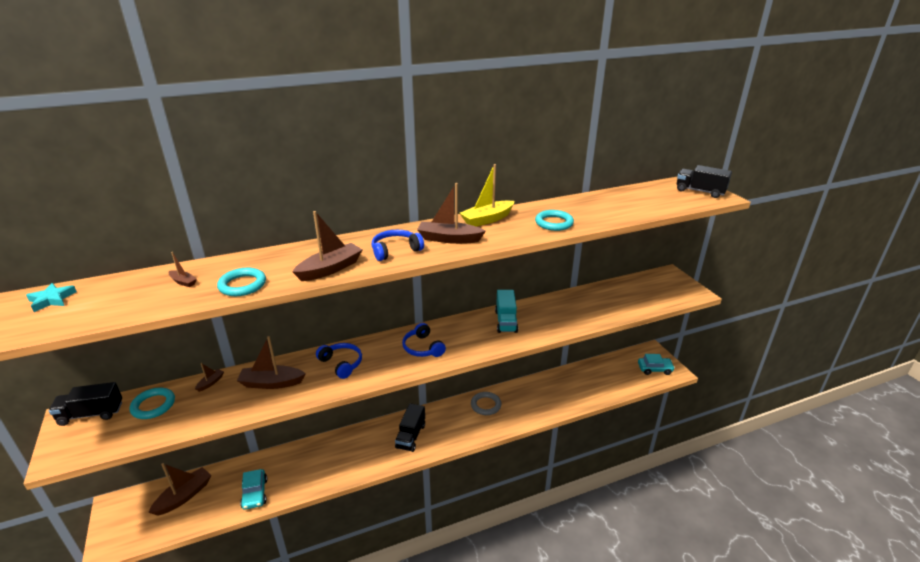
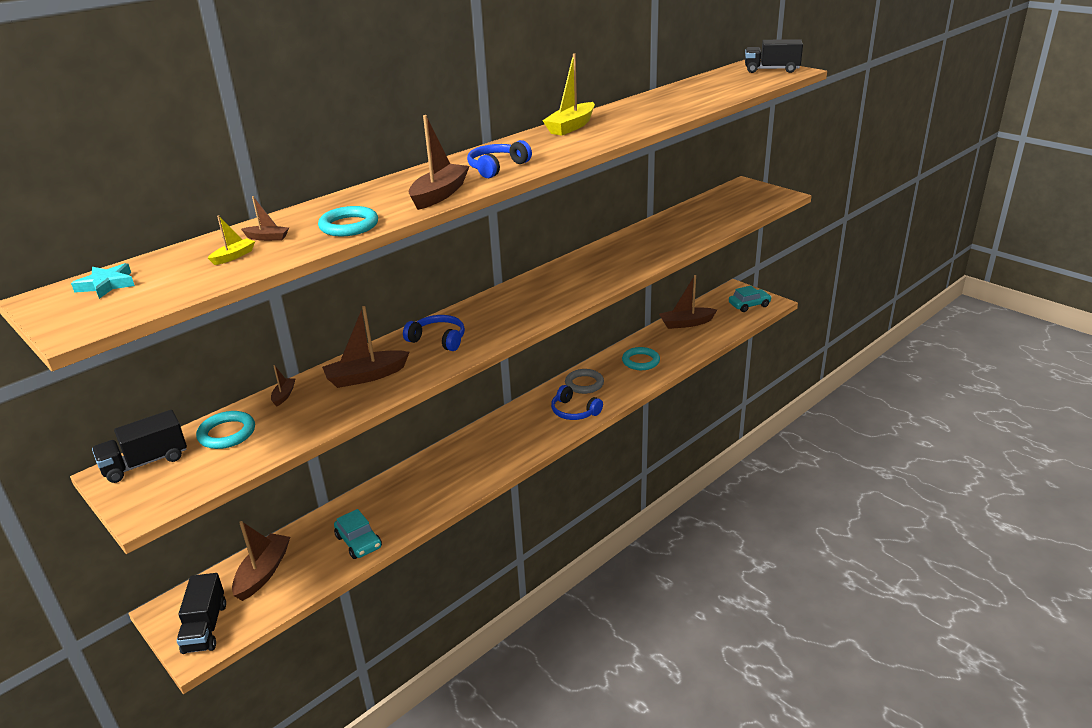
camera: 20 degrees left, 0 degrees up
black truck [395,403,425,452] -> black truck moved to [176,573,226,654]
blue headphones [402,323,446,357] -> blue headphones moved to [551,385,603,420]
brown boat [417,183,486,244] -> brown boat moved to [659,275,717,329]
turquoise truck [495,290,518,333] -> none
turquoise ring [535,210,574,231] -> turquoise ring moved to [622,347,660,370]
none -> yellow boat [208,215,255,265]

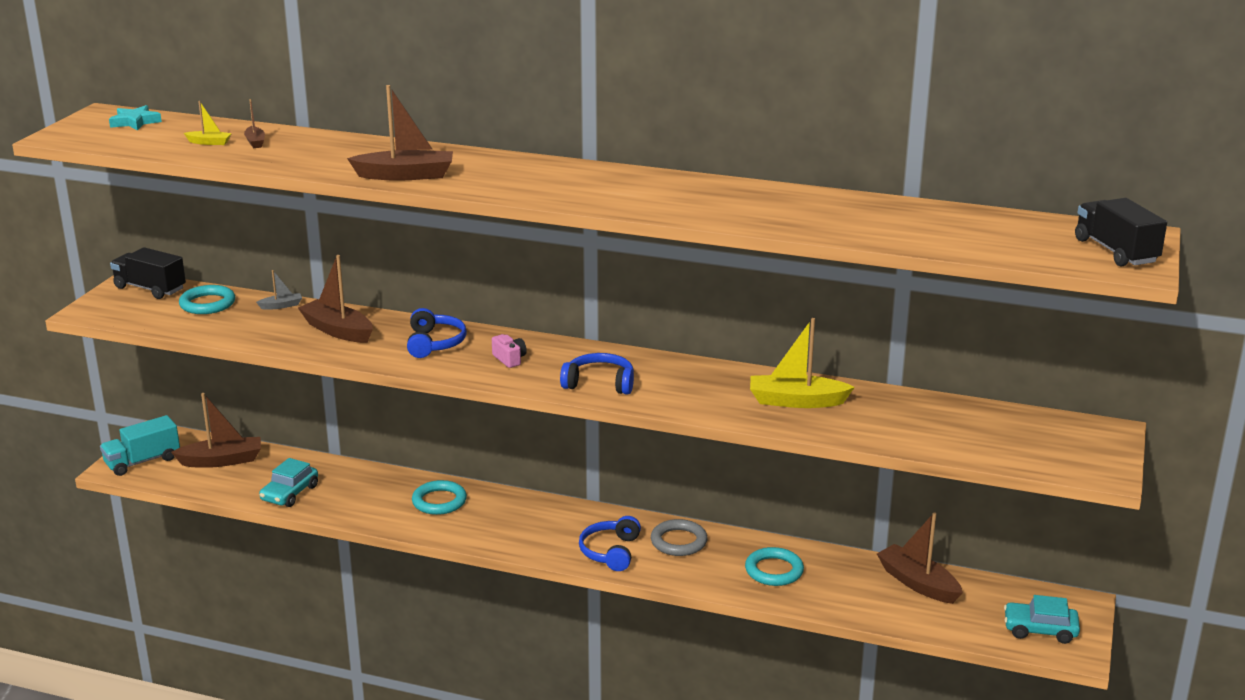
camera: 60 degrees right, 5 degrees down
black truck [176,573,226,654] -> turquoise truck [100,415,180,476]
brown boat [271,365,295,407] -> grey boat [256,270,302,310]
turquoise ring [318,206,378,236] -> turquoise ring moved to [412,480,467,515]
blue headphones [467,140,532,178] -> blue headphones moved to [560,353,634,395]
yellow boat [543,53,595,136] -> yellow boat moved to [750,318,855,408]
turquoise car [729,286,772,312] -> turquoise car turned 150 degrees clockwise [1004,595,1080,644]
none -> pink camera [492,334,527,368]

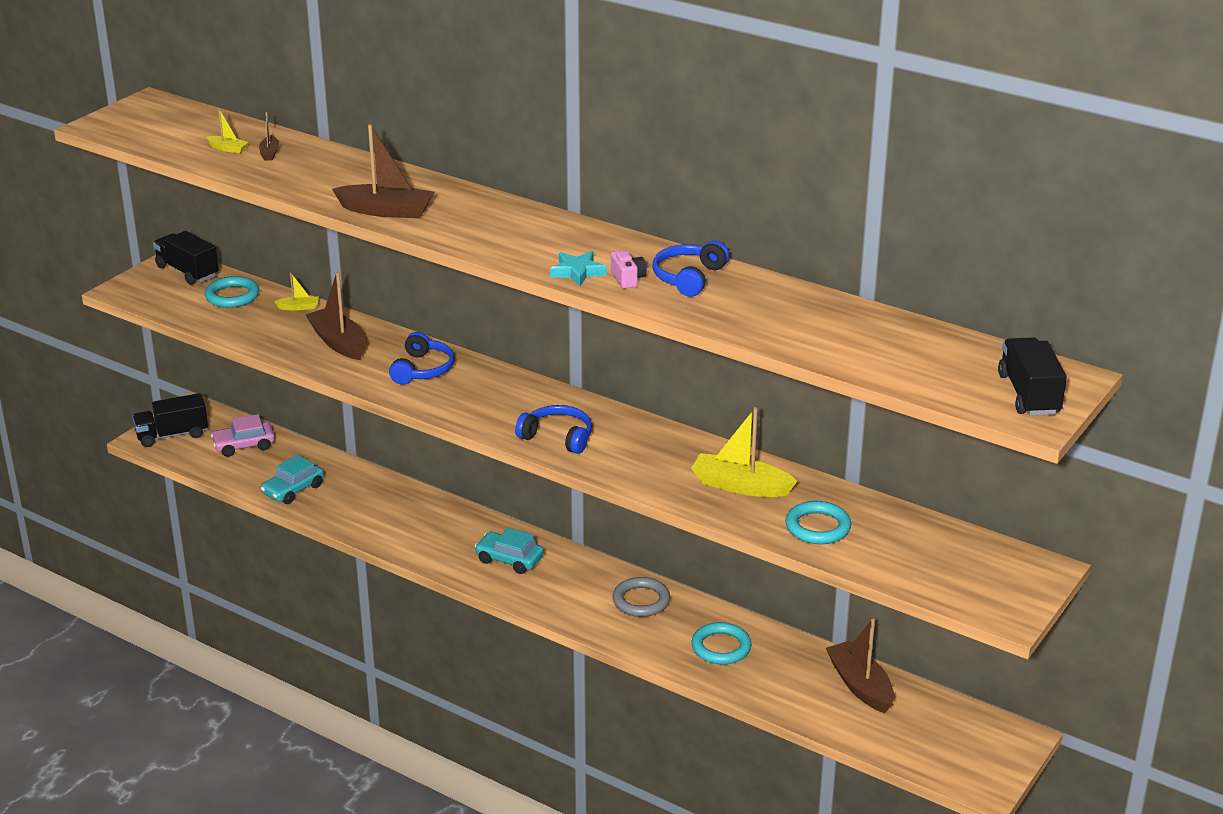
camera: 15 degrees right, 5 degrees up
turquoise truck [100,415,180,476] -> black truck [132,393,208,447]
turquoise star [109,105,162,130] -> turquoise star moved to [550,251,607,286]
brown boat [171,393,261,468] -> pink car [211,414,275,457]
grey boat [256,270,302,310] -> yellow boat [274,272,319,311]
turquoise ring [412,480,467,515] -> turquoise ring moved to [785,501,851,544]
pink camera [492,334,527,368] -> pink camera moved to [611,250,647,289]
blue headphones [579,516,641,571] -> blue headphones moved to [653,241,729,297]
turquoise car [1004,595,1080,644] -> turquoise car moved to [475,528,544,574]

